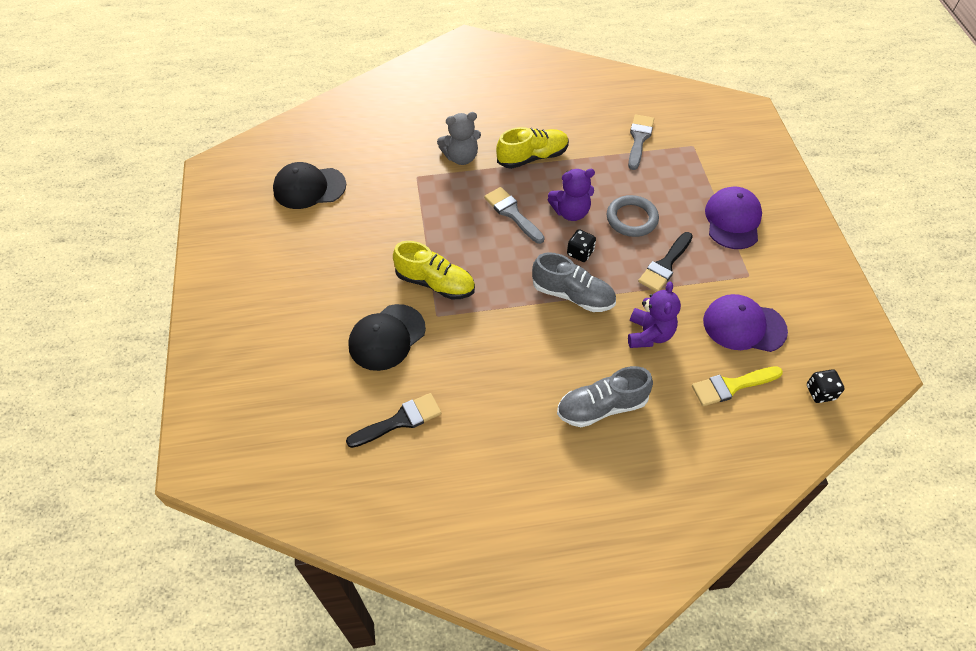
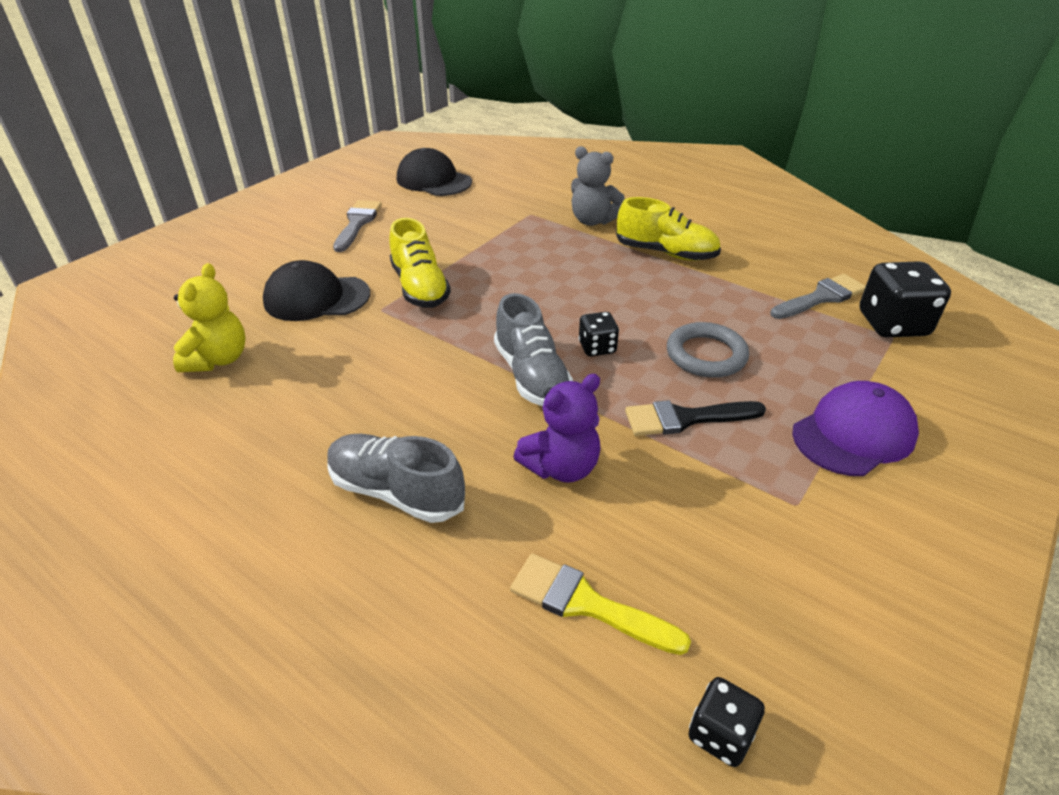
camera: 45 degrees right, 15 degrees down
black brush [346,393,442,448] -> yellow teddy bear [173,263,245,372]
grey brush [484,187,545,244] -> grey brush moved to [333,200,382,252]
purple teddy bear [548,169,595,221] -> none
purple cap [703,294,788,352] -> none
none -> black dice [860,261,951,337]

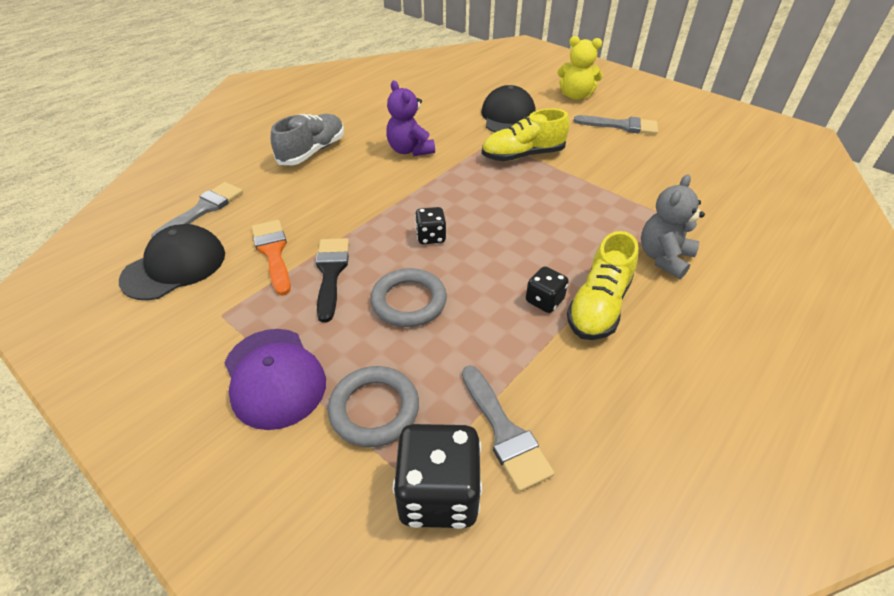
camera: 95 degrees right, 5 degrees up
yellow teddy bear [173,263,245,372] -> yellow teddy bear moved to [557,36,603,100]
black cap [397,148,472,196] -> black cap moved to [119,224,225,300]
grey shoe [494,293,573,406] -> none
yellow brush [510,554,691,655] -> grey brush [151,182,243,238]
purple teddy bear [513,374,601,483] -> purple teddy bear moved to [386,80,435,156]
black dice [689,677,765,767] -> black dice moved to [526,266,569,313]
none -> orange brush [252,220,291,296]
none -> grey ring [328,366,419,447]

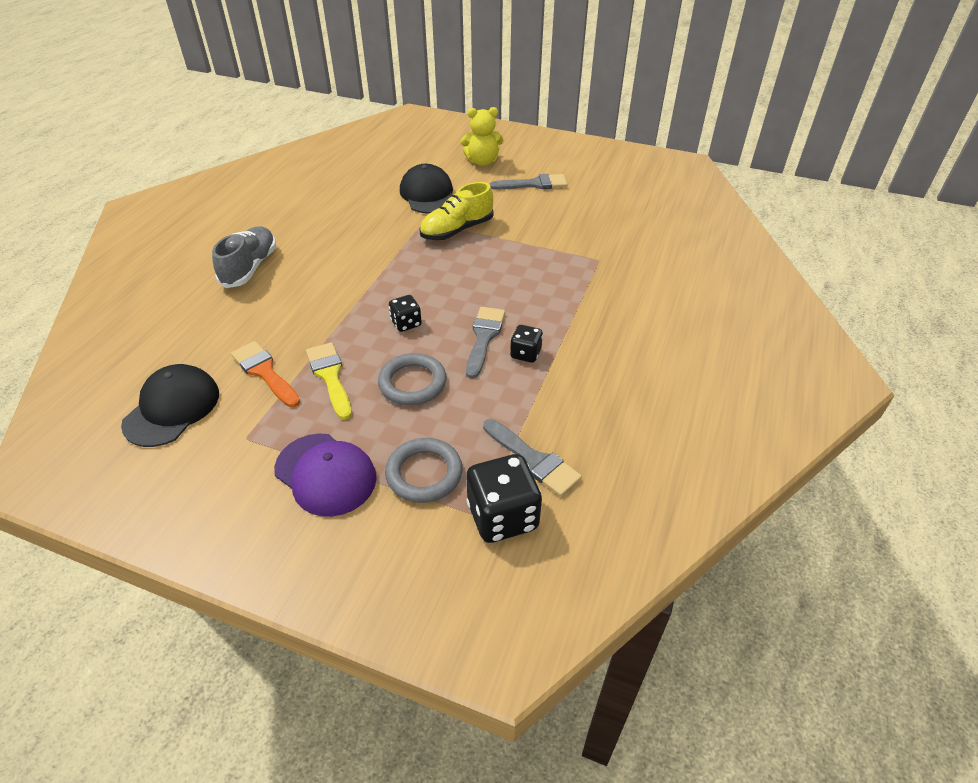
camera: 20 degrees left, 0 degrees up
grey brush [151,182,243,238] -> grey brush moved to [466,307,505,379]
black brush [315,238,349,323] -> yellow brush [306,342,352,420]
purple teddy bear [386,80,435,156] -> none
yellow shoe [567,231,639,340] -> none
grey teddy bear [641,174,705,279] -> none

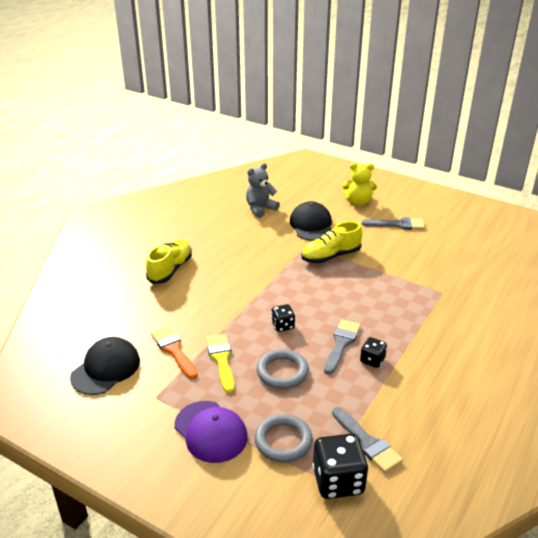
camera: 10 degrees right, 10 degrees down
grey shoe [212,226,276,288] -> yellow shoe [146,239,192,284]
none -> grey teddy bear [246,163,280,218]

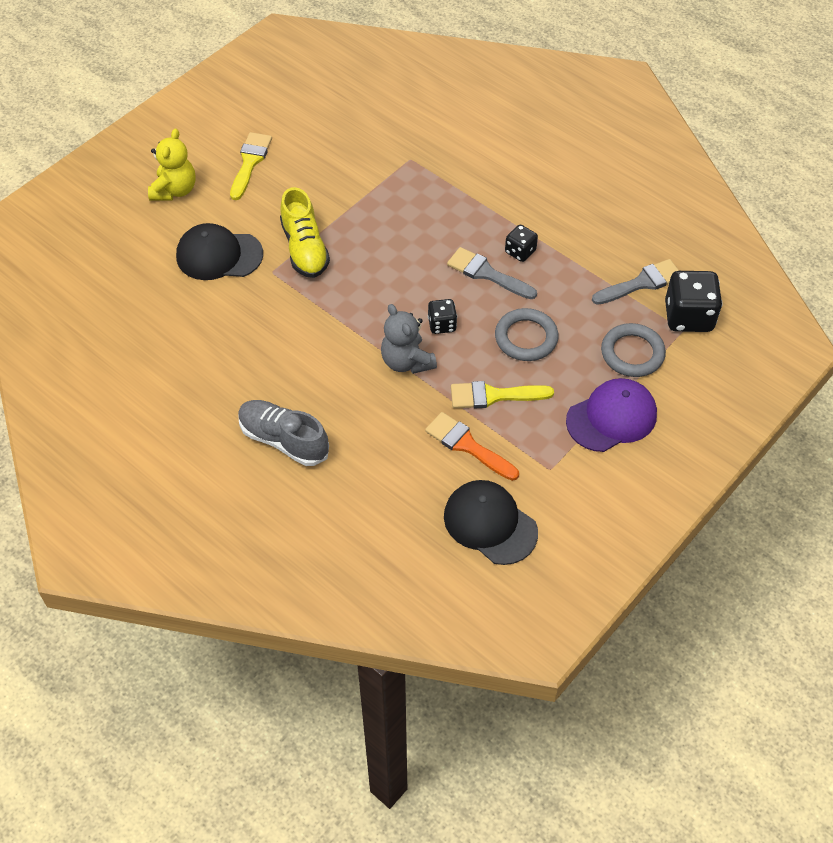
camera: 80 degrees left, 20 degrees up
yellow shoe [146,239,192,284] -> grey shoe [238,400,329,466]
orange brush [151,326,198,379] -> orange brush turned 60 degrees clockwise [425,412,519,481]
grey teddy bear [246,163,280,218] -> grey teddy bear moved to [381,304,437,374]
grey brush [361,217,425,230] -> yellow brush [230,132,272,200]

